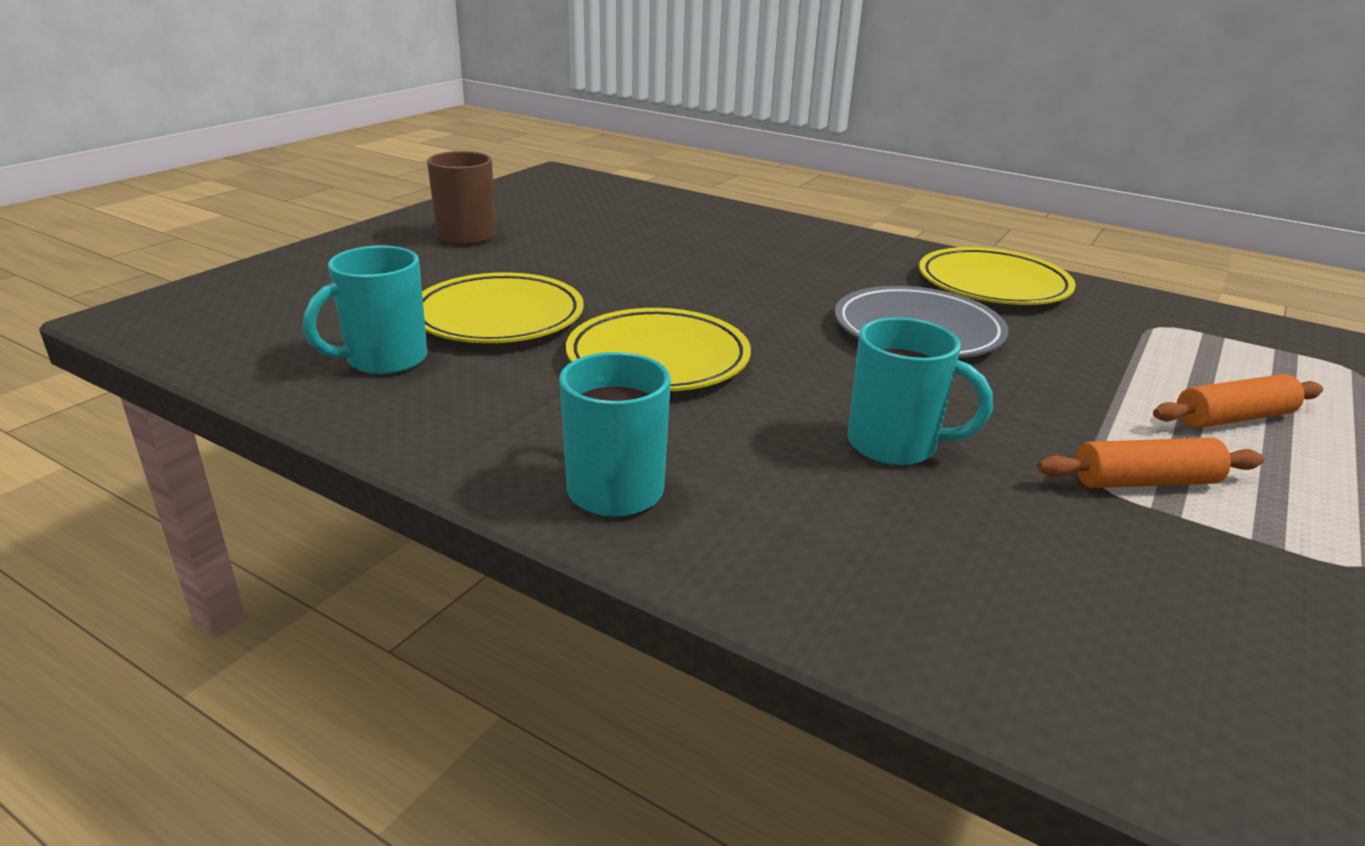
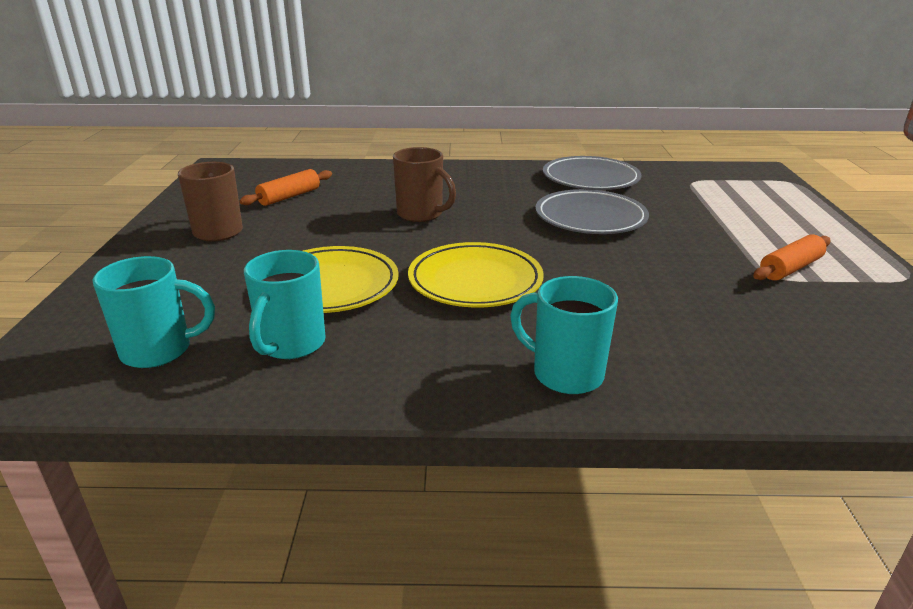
camera: 30 degrees left, 0 degrees up
turquoise mug [847,317,993,466] -> turquoise mug moved to [93,256,215,368]
yellow plate [919,247,1076,305] -> grey plate [543,156,641,190]
orange rolling pin [1153,374,1323,428] -> orange rolling pin moved to [239,169,332,206]
none -> brown mug [393,147,456,222]

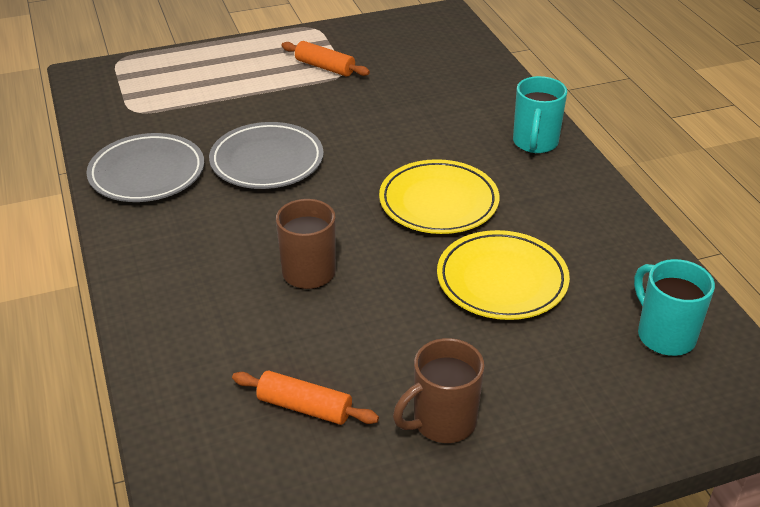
camera: 110 degrees left, 10 degrees up
turquoise mug [244,250,326,360] -> none

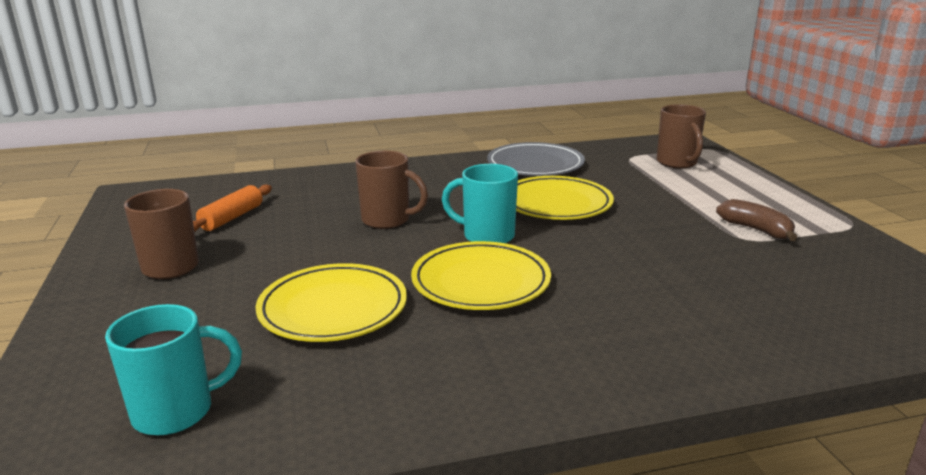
camera: 95 degrees right, 15 degrees down
grey plate [209,122,324,189] -> yellow plate [516,176,614,220]
orange rolling pin [282,41,370,76] -> brown banana [716,199,797,241]
turquoise mug [513,76,567,154] -> turquoise mug moved to [442,164,518,243]
none -> brown mug [657,104,706,168]

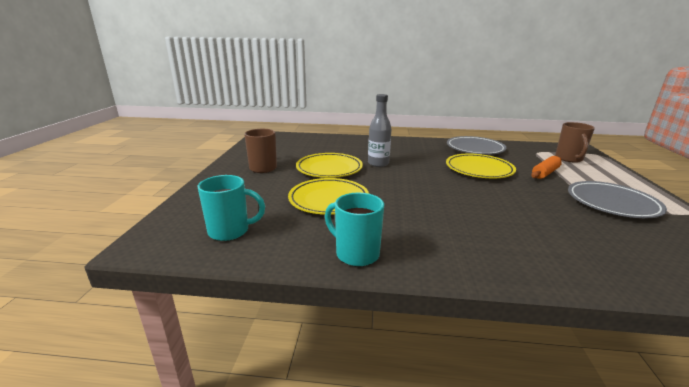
camera: 20 degrees right, 0 degrees up
orange rolling pin [193,185,272,232] -> orange rolling pin moved to [531,156,562,179]
brown mug [355,151,428,229] -> grey bottle [368,94,391,167]
yellow plate [411,241,551,310] -> yellow plate moved to [296,153,363,178]
turquoise mug [442,164,518,243] -> turquoise mug moved to [325,193,384,267]
brown banana [716,199,797,241] -> grey plate [568,181,667,218]

